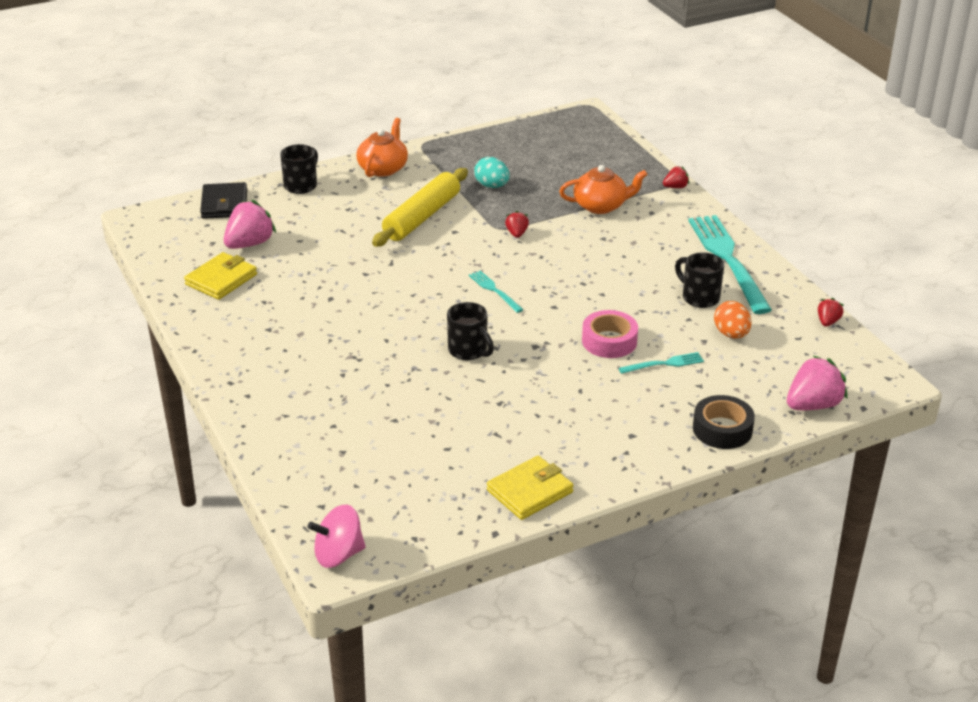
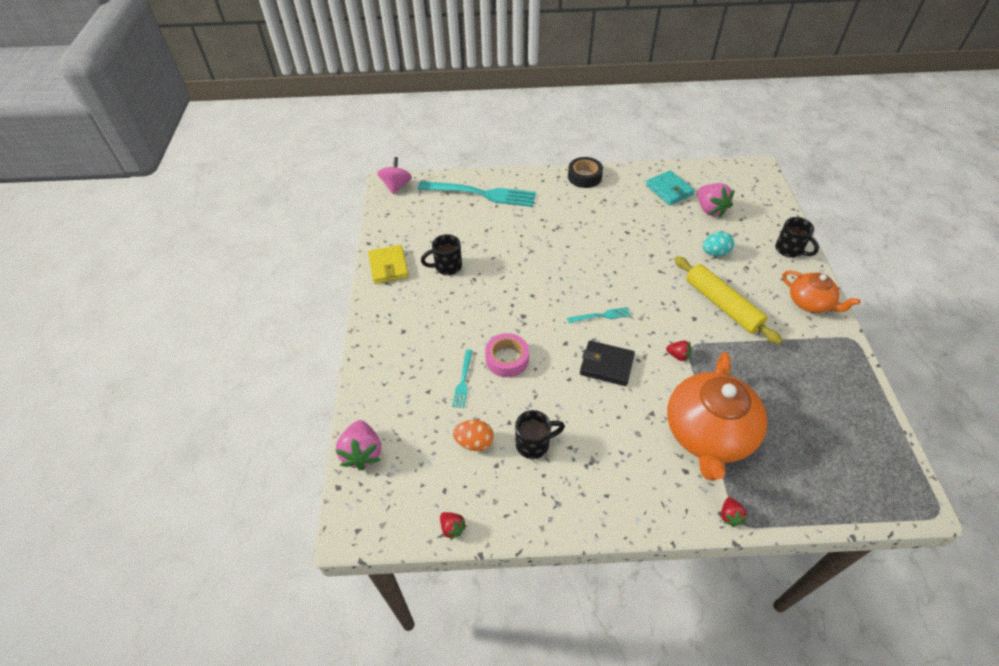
camera: 115 degrees right, 15 degrees up
yellow wallet [184,252,257,300] -> turquoise wallet [646,170,695,205]
black wallet [200,182,247,219] -> black wallet moved to [580,341,635,386]
black mug [447,302,494,360] -> black mug moved to [421,234,462,275]
turquoise egg [474,157,510,188] -> turquoise egg moved to [703,232,734,256]
orange teapot [559,165,648,214] -> orange teapot [667,352,767,481], size x1.78
turquoise fork [688,215,772,314] -> turquoise fork moved to [418,181,536,207]
black tape [693,395,755,449] -> black tape moved to [568,157,603,188]

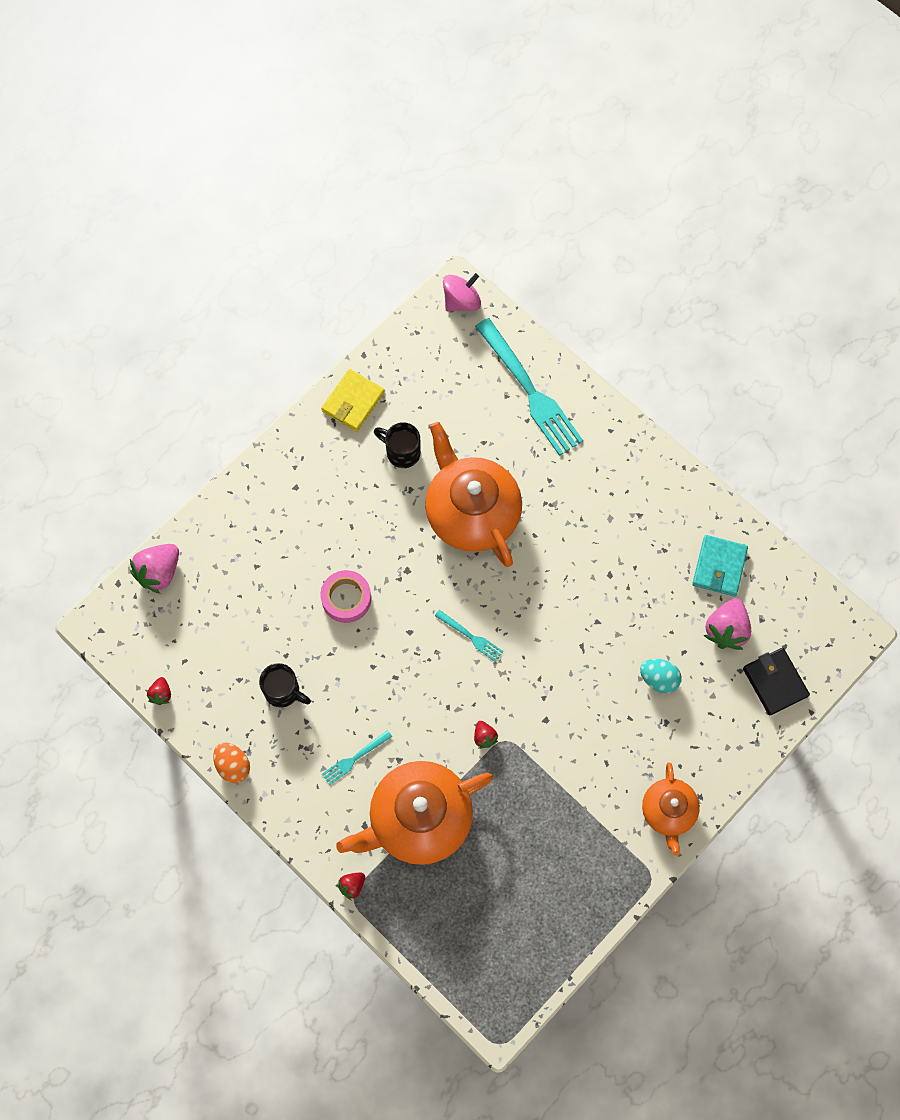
camera: 45 degrees right, 20 degrees up
turquoise fork [452,350,473,408] -> turquoise fork moved to [322,730,392,785]
orange egg [453,420,494,451] -> orange egg moved to [213,743,250,783]
black tape [568,157,603,188] -> none
black wallet [580,341,635,386] -> black wallet moved to [743,648,810,715]
yellow rolling pin [674,256,783,344] -> none
black mug [775,217,819,258] -> none
none -> orange teapot [425,422,522,567]

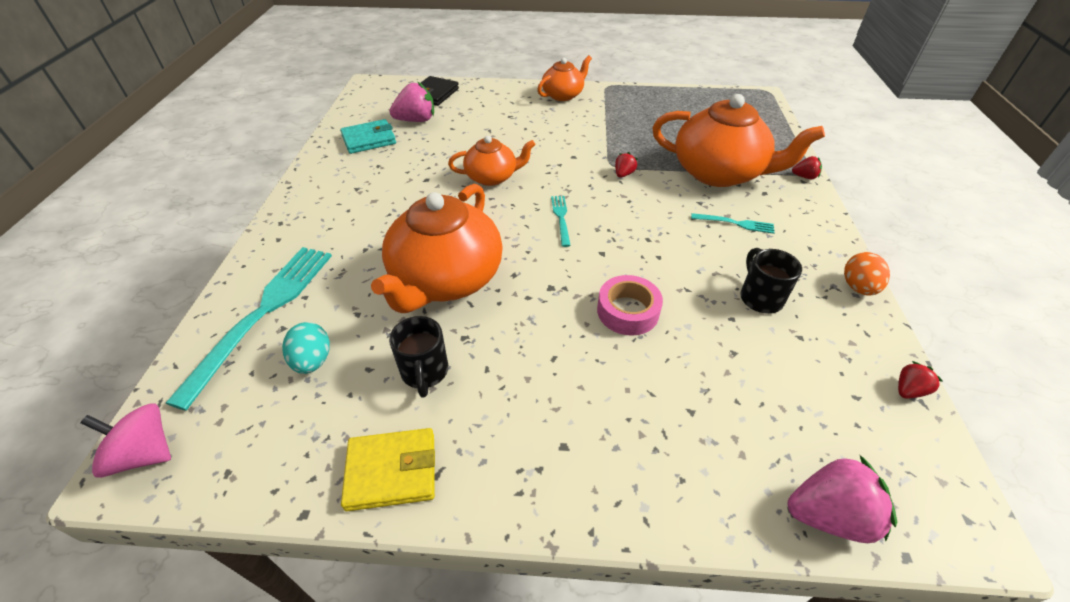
camera: 130 degrees left, 25 degrees down
turquoise egg [640,659,681,693] -> turquoise egg moved to [282,322,330,374]
none -> orange teapot [448,136,536,186]

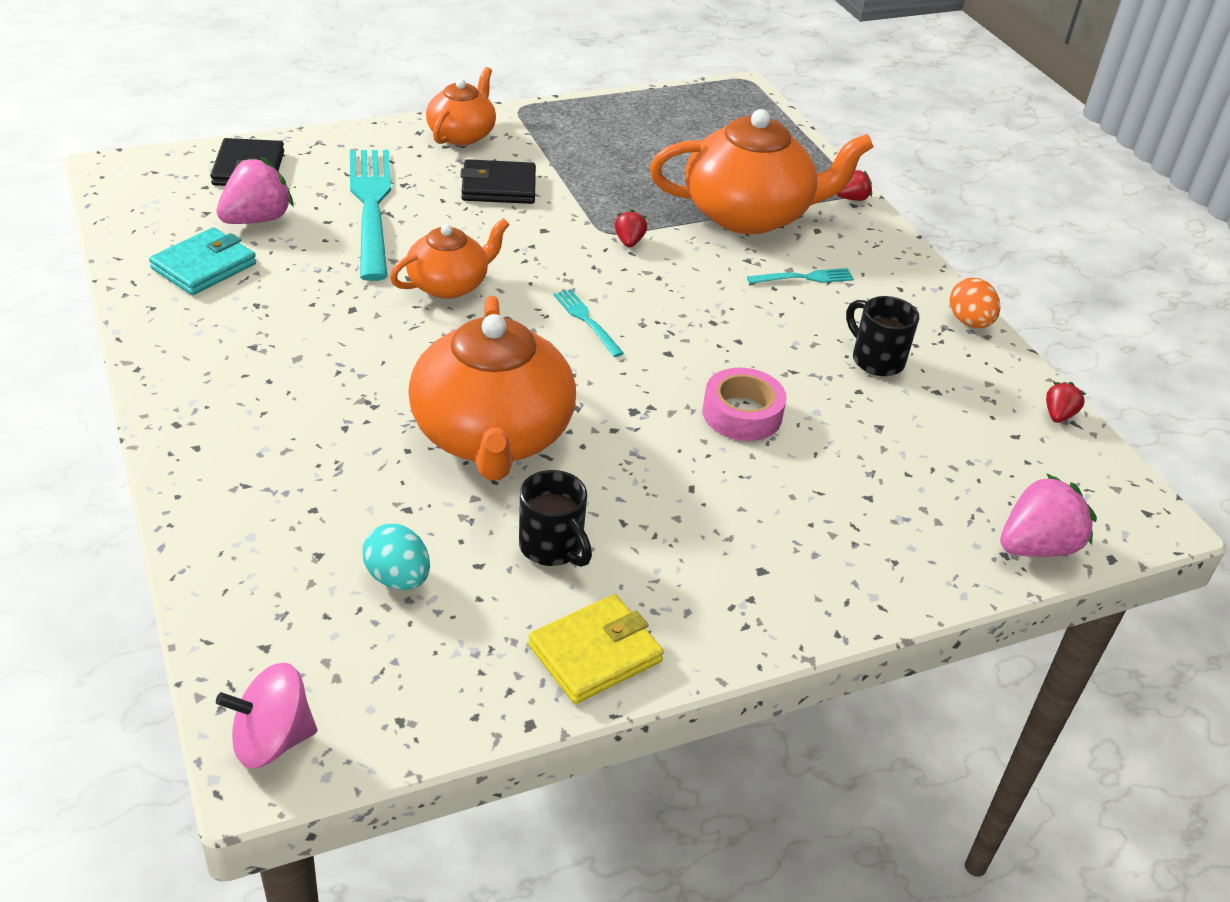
camera: 30 degrees left, 5 degrees down
turquoise fork [166,247,332,411] -> turquoise fork moved to [350,150,391,281]
none -> black wallet [460,159,536,204]

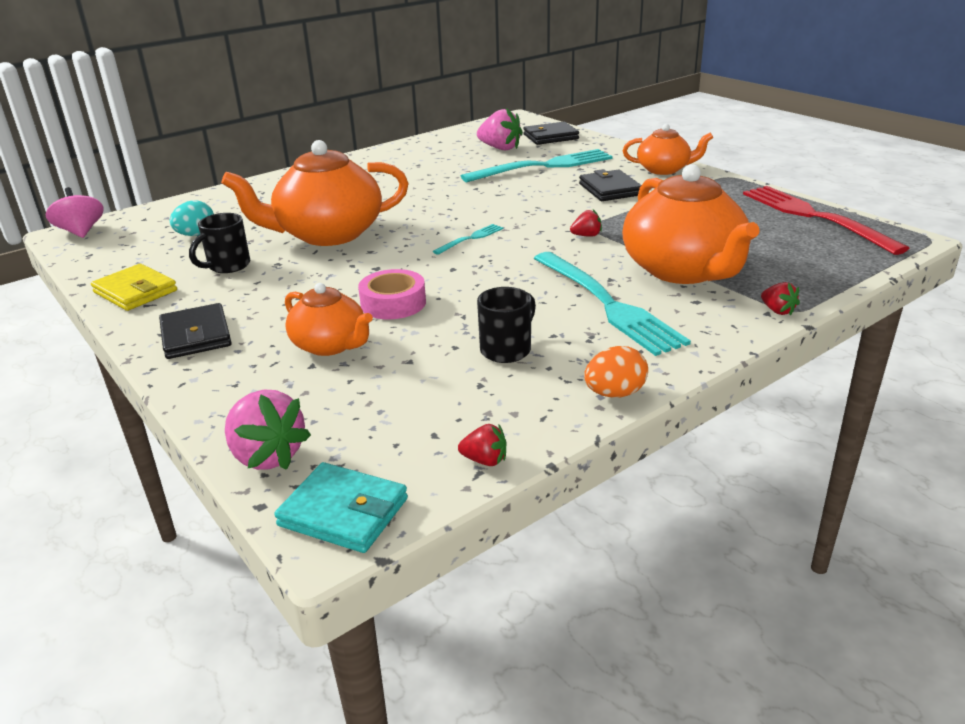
camera: 80 degrees right, 10 degrees down
turquoise wallet [149,227,256,295] -> turquoise wallet moved to [274,462,408,553]
orange teapot [390,218,510,299] -> orange teapot moved to [285,283,373,356]
turquoise fork [747,268,854,284] -> turquoise fork [534,252,691,356], size x2.21
none -> black wallet [159,303,232,359]
none -> red fork [743,186,910,255]

